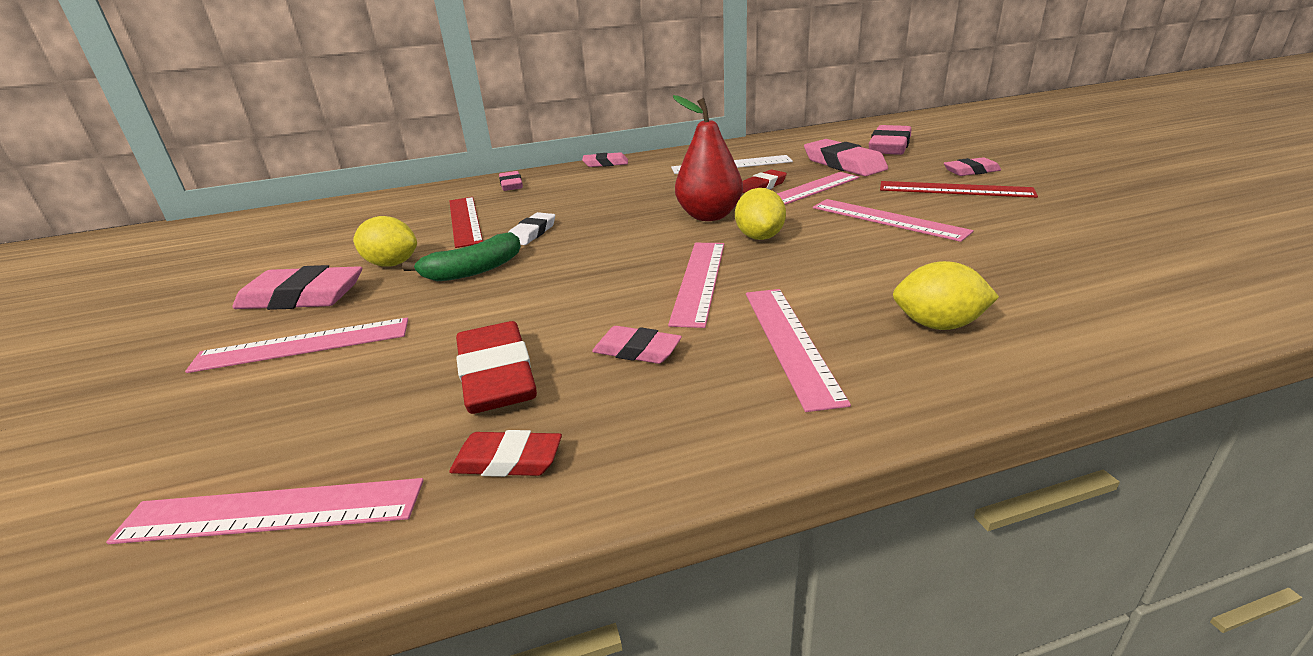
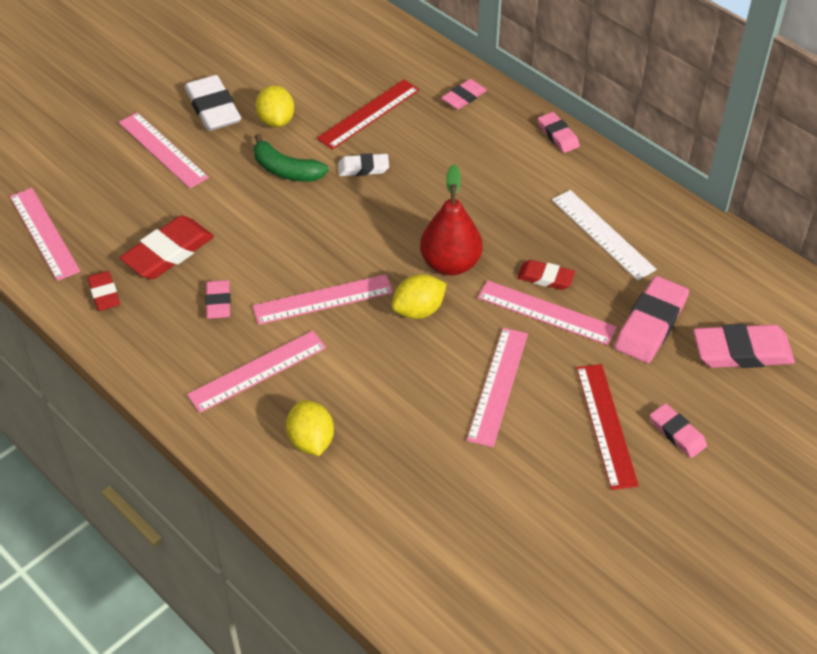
camera: 60 degrees right, 20 degrees up
pink eraser [232,265,362,310] -> white eraser [185,75,241,131]

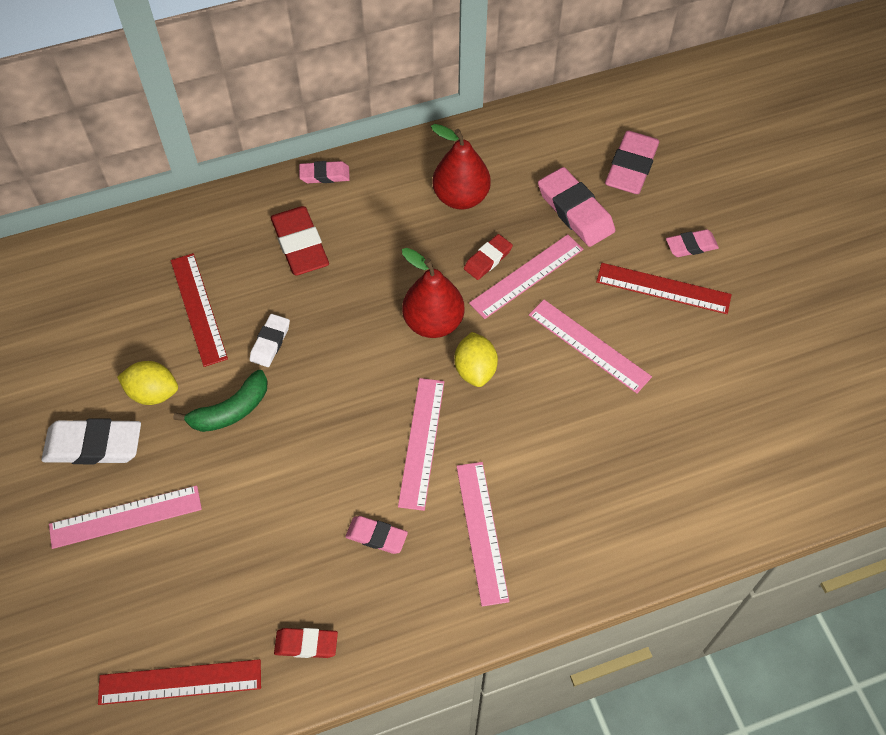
camera: 65 degrees left, 10 degrees up
pink ruler [10,188,80,281] -> red ruler [98,659,261,705]
red eraser [120,215,214,279] -> red eraser moved to [271,206,329,276]
yellow lemon [286,400,334,456] -> none
pink eraser [441,79,487,109] -> none
white ruler [552,190,656,280] -> red pear [431,124,491,209]

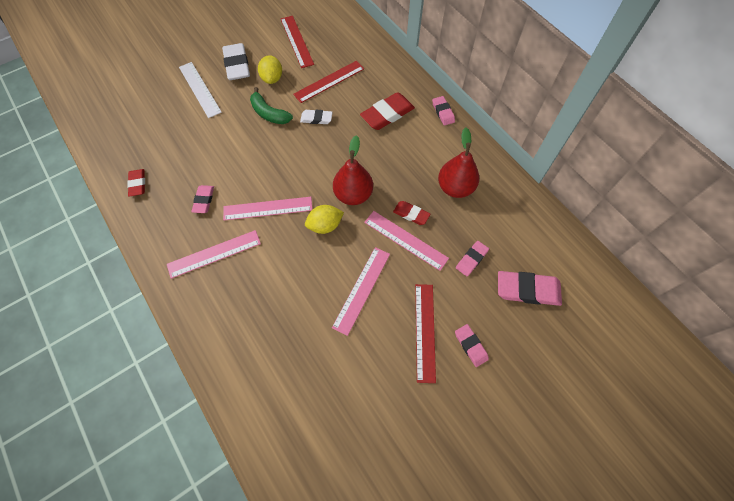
camera: 75 degrees right, 5 degrees up
pink ruler [49,485,202,549] -> white ruler [179,62,222,118]
red ruler [98,659,261,705] -> red ruler moved to [281,16,314,68]
pink eraser [538,167,615,247] -> pink eraser [456,241,489,276], size x0.58

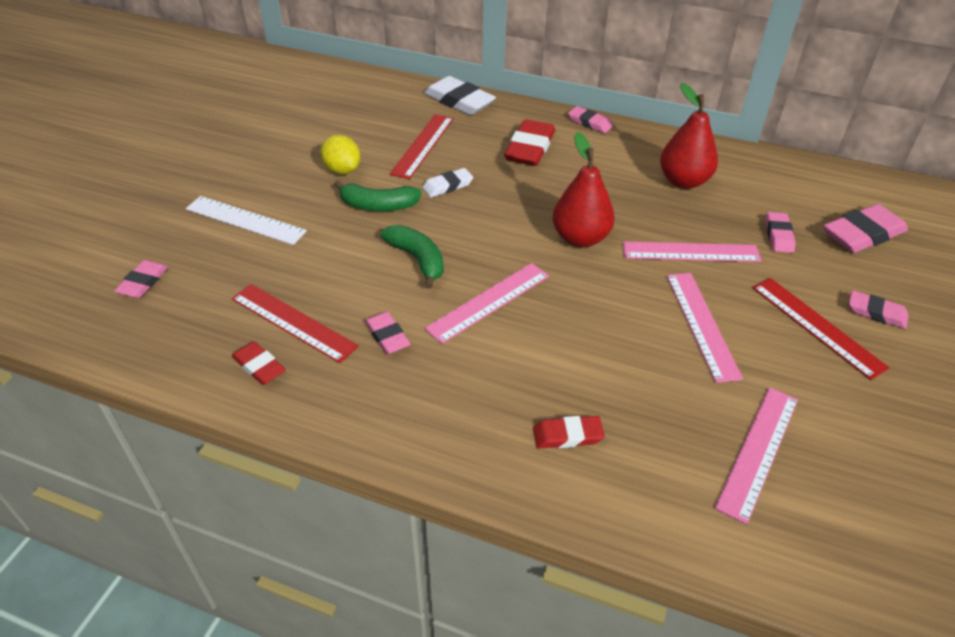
camera: 35 degrees left, 20 degrees down
pink ruler [167,230,261,279] -> pink ruler moved to [715,387,798,525]
white eraser [222,43,250,80] -> white eraser moved to [424,76,496,115]
red ruler [281,16,314,68] -> red ruler moved to [232,284,359,363]
yellow lemon [305,205,344,234] -> none
red eraser [393,201,430,225] -> red eraser moved to [533,416,605,449]
none -> pink eraser [114,260,168,298]
none -> green banana [381,225,444,289]

